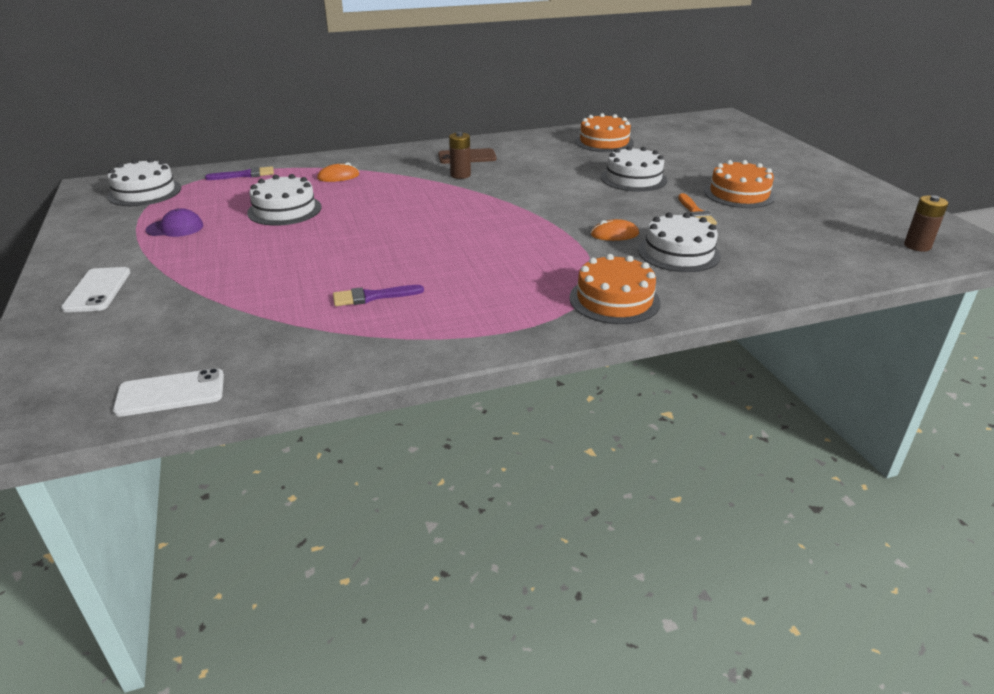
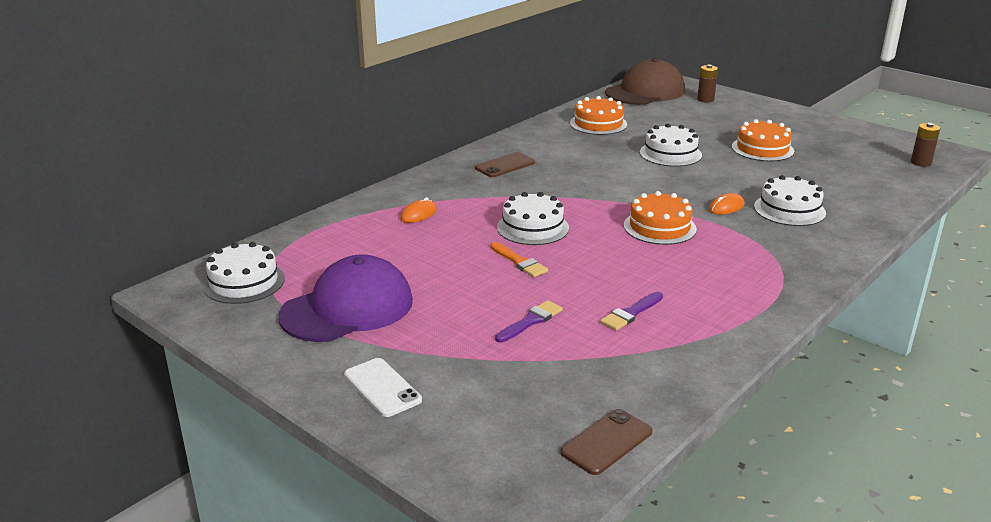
camera: 30 degrees left, 5 degrees down
white phone [113,368,224,417] -> brown phone [561,409,652,475]
purple cap [146,208,203,237] -> purple cap [278,255,413,342], size x2.29
purple brush [205,166,274,180] -> purple brush moved to [495,300,563,343]
white cake [247,174,321,226] -> white cake moved to [497,192,569,245]
brown battery [449,132,471,179] -> brown battery moved to [697,65,718,103]
orange cake [569,254,660,324] -> orange cake moved to [624,191,697,245]
orange brush [678,193,717,225] -> orange brush moved to [490,242,548,277]
none -> brown cap [605,58,685,105]

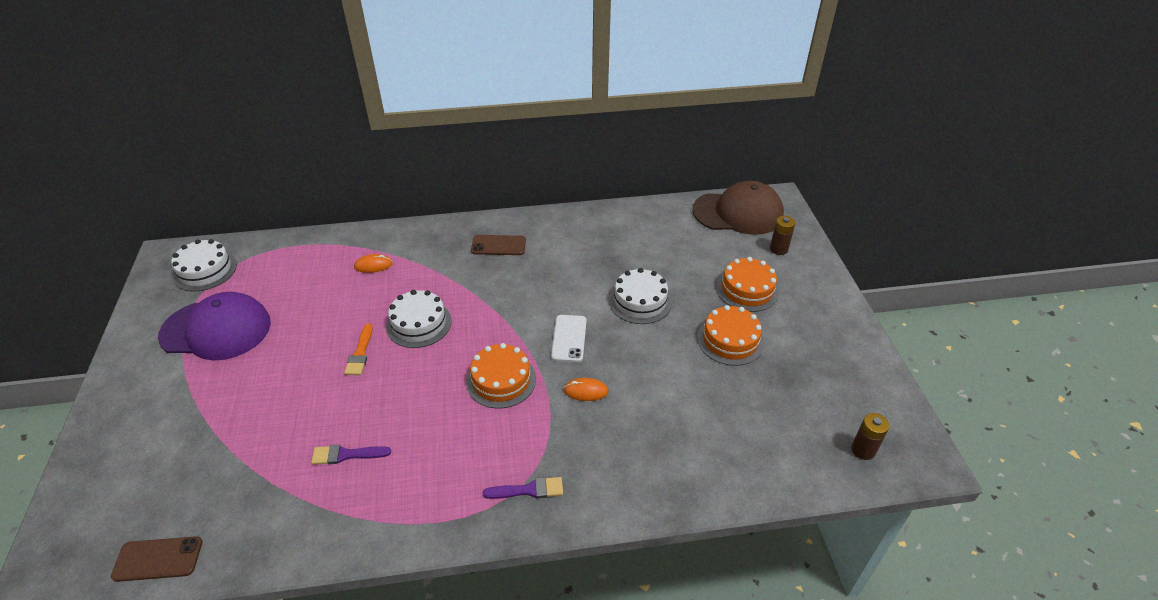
camera: 40 degrees right, 15 degrees up
white phone [344,358,422,417] -> white phone moved to [551,315,587,362]
purple brush [495,300,563,343] -> purple brush moved to [483,477,563,499]
orange cake [570,96,627,135] -> orange cake moved to [716,257,779,312]
white cake [754,175,826,226] -> none

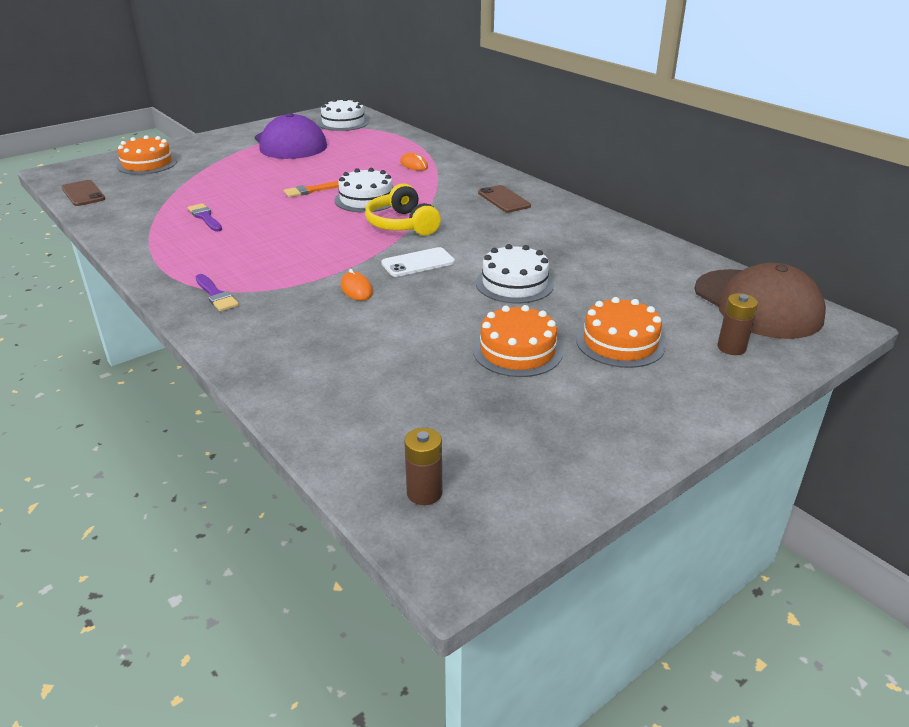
camera: 60 degrees right, 10 degrees down
orange cake [466,343,536,409] -> orange cake moved to [117,135,177,175]
none -> yellow headphones [365,184,441,235]

